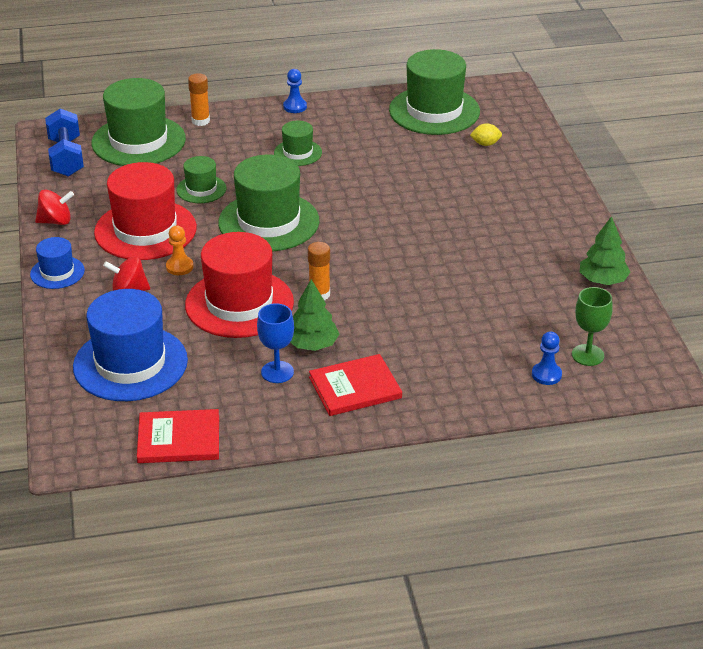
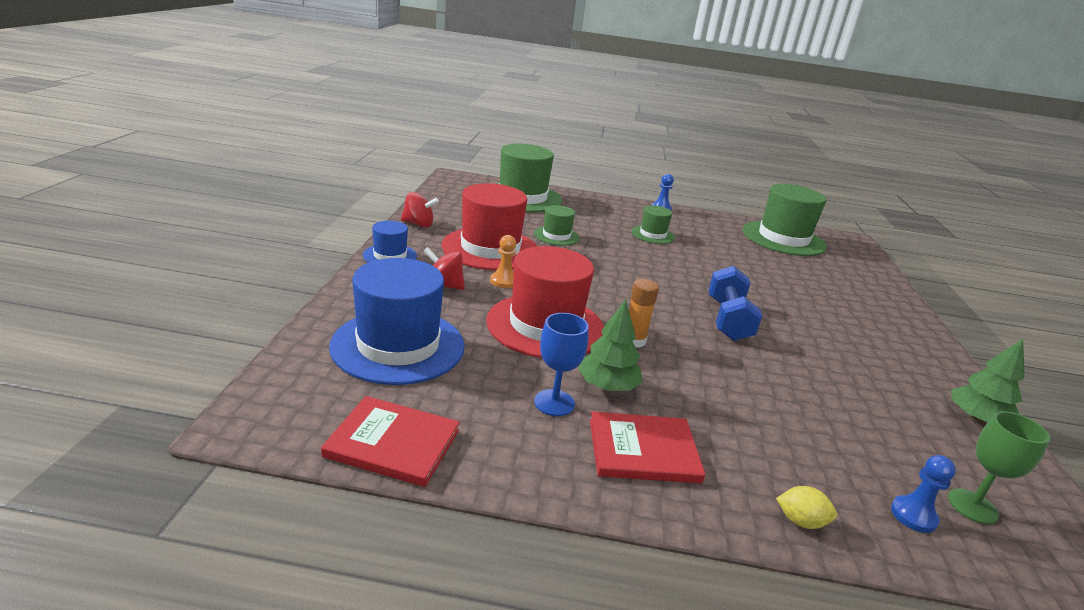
camera: 15 degrees right, 10 degrees down
blue dumbbell [45,109,84,177] -> blue dumbbell moved to [708,266,763,341]
orange glue stick [188,73,210,126] -> none
green hat [218,154,319,251] -> none
yellow lemon [470,123,502,146] -> yellow lemon moved to [776,486,837,529]

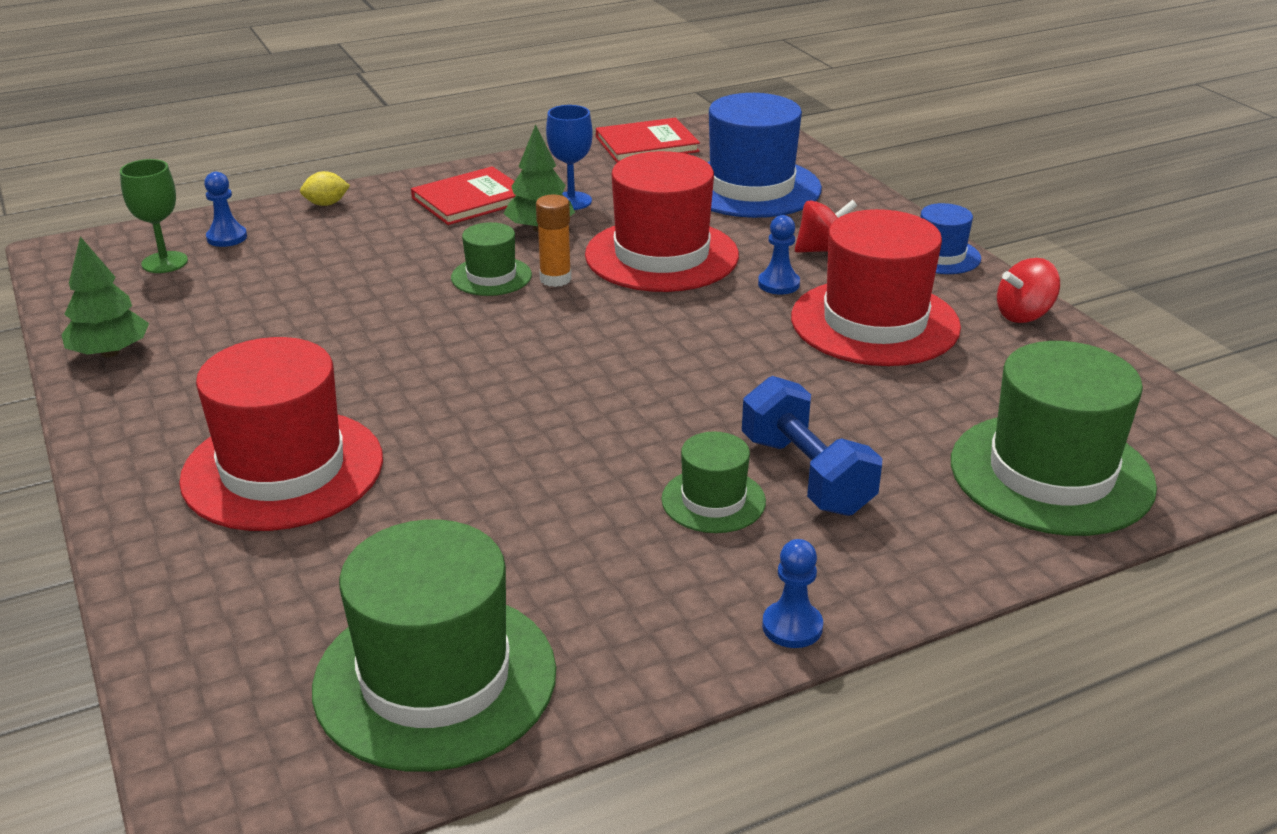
camera: 150 degrees right, 5 degrees up
orange pawn [490,235,516,288] -> blue pawn [758,215,800,295]
green hat [534,205,580,246] -> green hat moved to [451,222,532,296]
blue dumbbell [708,266,763,341] -> blue dumbbell moved to [742,376,882,516]
none -> red hat [179,337,383,531]

